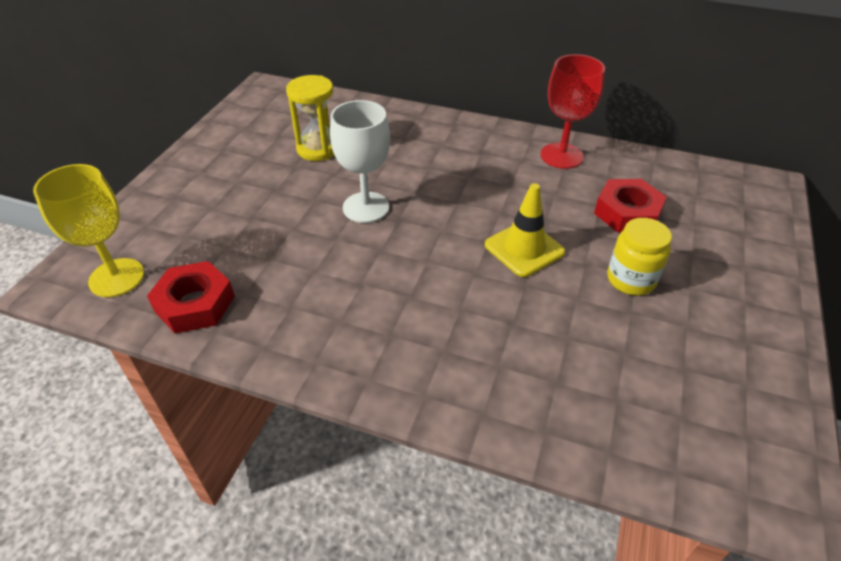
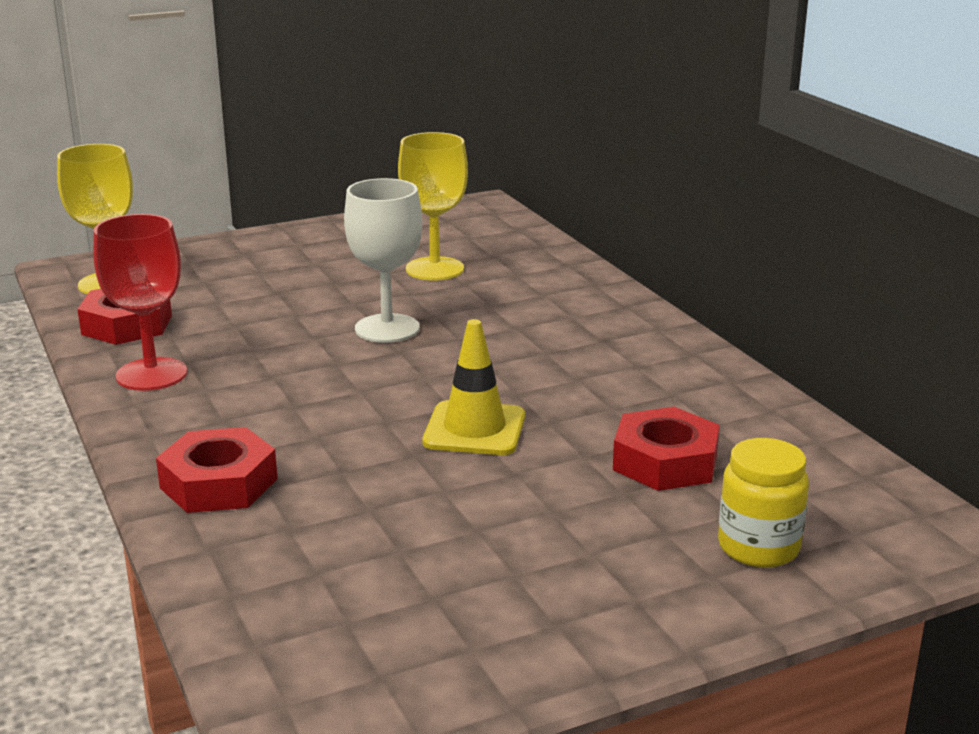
camera: 45 degrees right, 20 degrees down
yellow hourglass [286,75,335,161] -> yellow goblet [398,132,468,280]
red goblet [541,54,605,169] -> red goblet moved to [93,214,187,391]
yellow jar [607,218,672,296] -> yellow jar moved to [718,438,809,567]
none -> red nut [156,427,278,513]

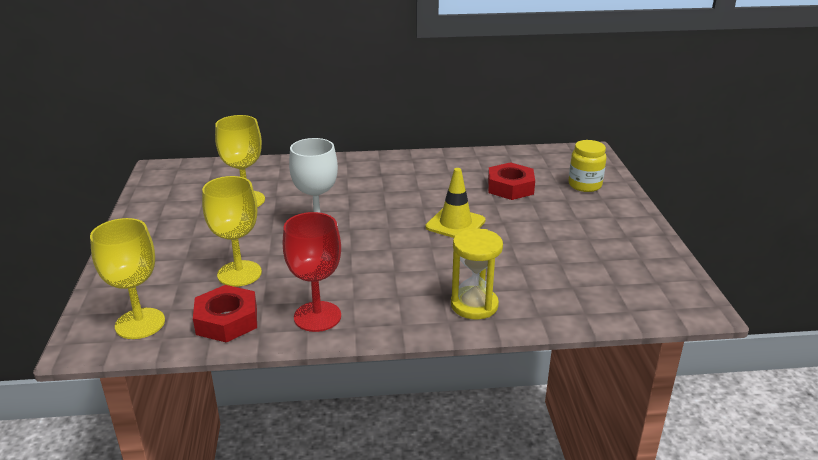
camera: 70 degrees left, 5 degrees up
red nut [156,427,278,513] -> yellow hourglass [451,229,503,319]
none -> yellow goblet [202,176,262,287]

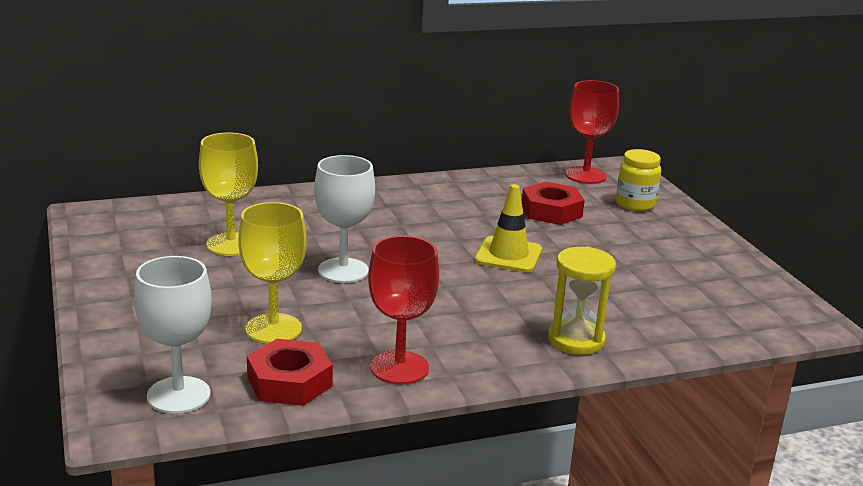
camera: 15 degrees left, 5 degrees down
yellow goblet [90,218,165,339] -> white goblet [134,256,212,414]
none -> red goblet [565,80,619,184]

